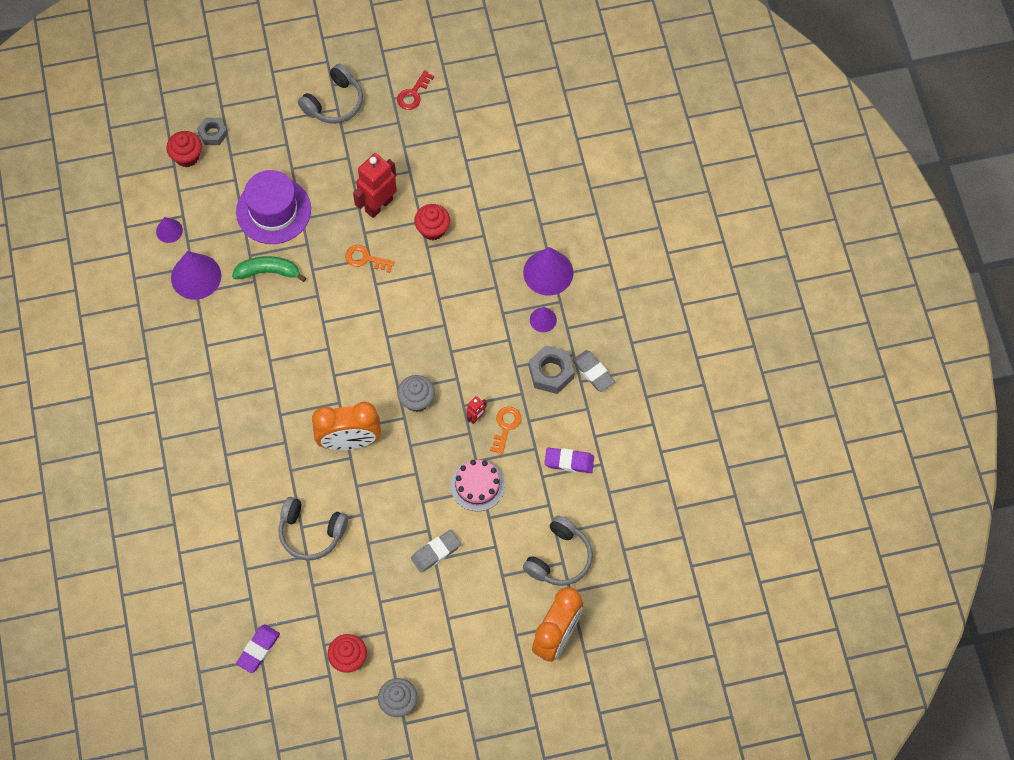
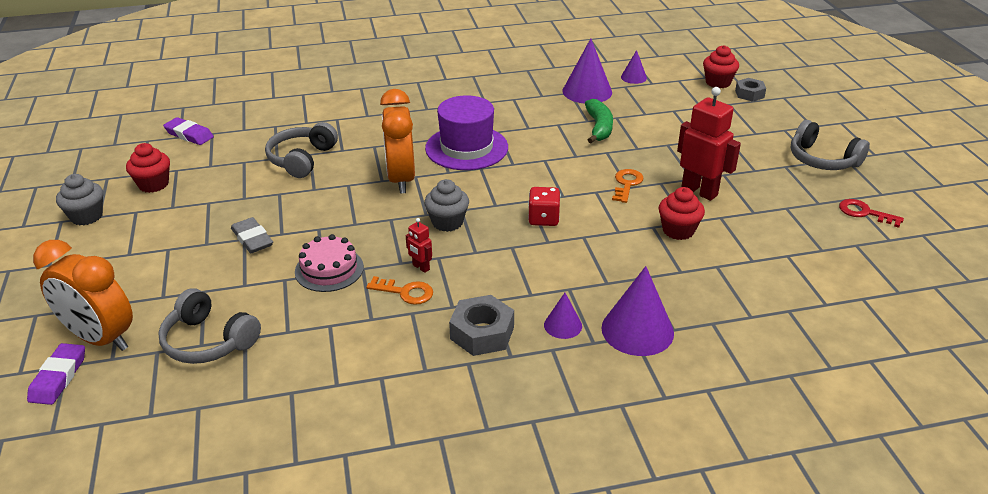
camera: 90 degrees right, 30 degrees down
purple hat [236,170,311,244] -> purple hat moved to [425,95,508,170]
purple eraser [544,448,594,473] -> purple eraser moved to [27,343,85,405]
grey eraser [572,350,615,392] -> none
none -> red dice [528,187,561,226]

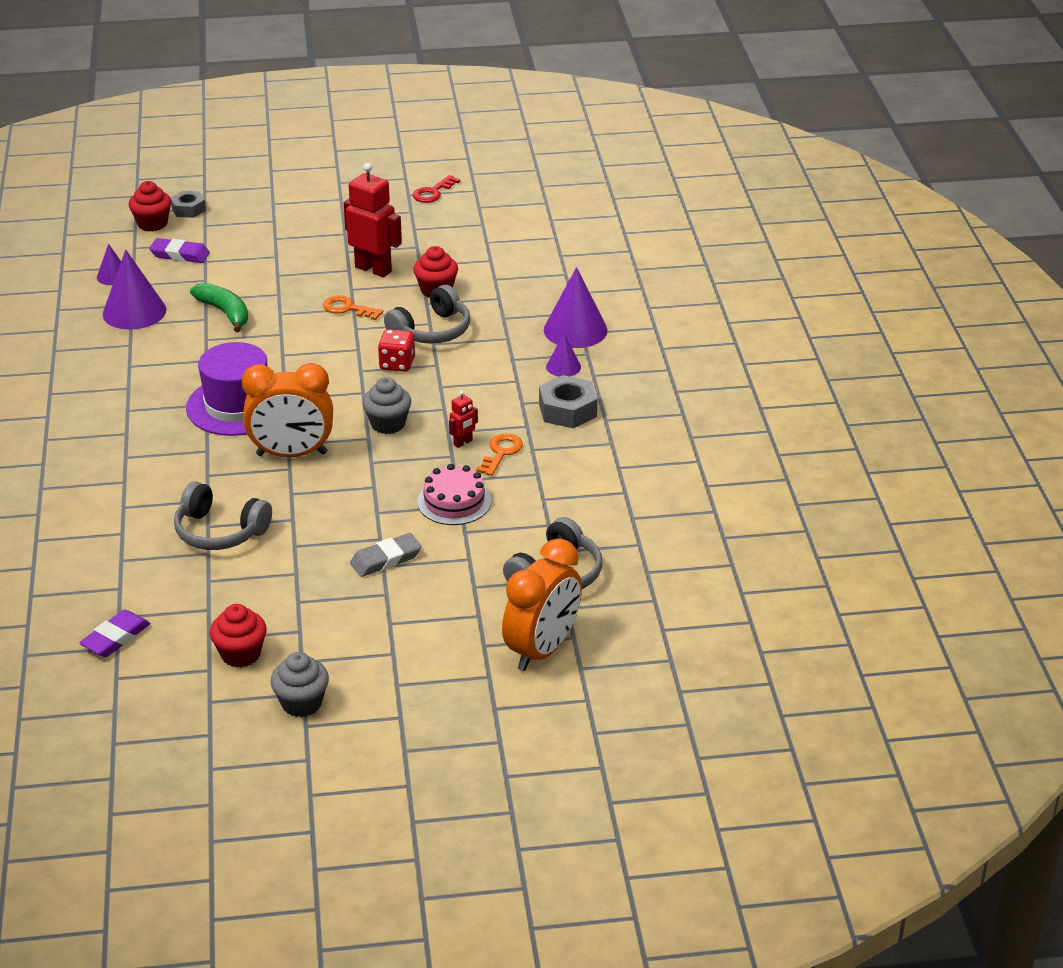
camera: 85 degrees left, 0 degrees up
purple eraser [27,343,85,405] -> purple eraser moved to [149,238,210,263]
green banana [585,99,613,143] -> green banana turned 45 degrees clockwise [190,283,248,332]
red robot [677,87,741,201] -> red robot turned 75 degrees clockwise [344,163,402,277]
grey headphones [791,120,870,170] -> grey headphones moved to [384,285,470,344]

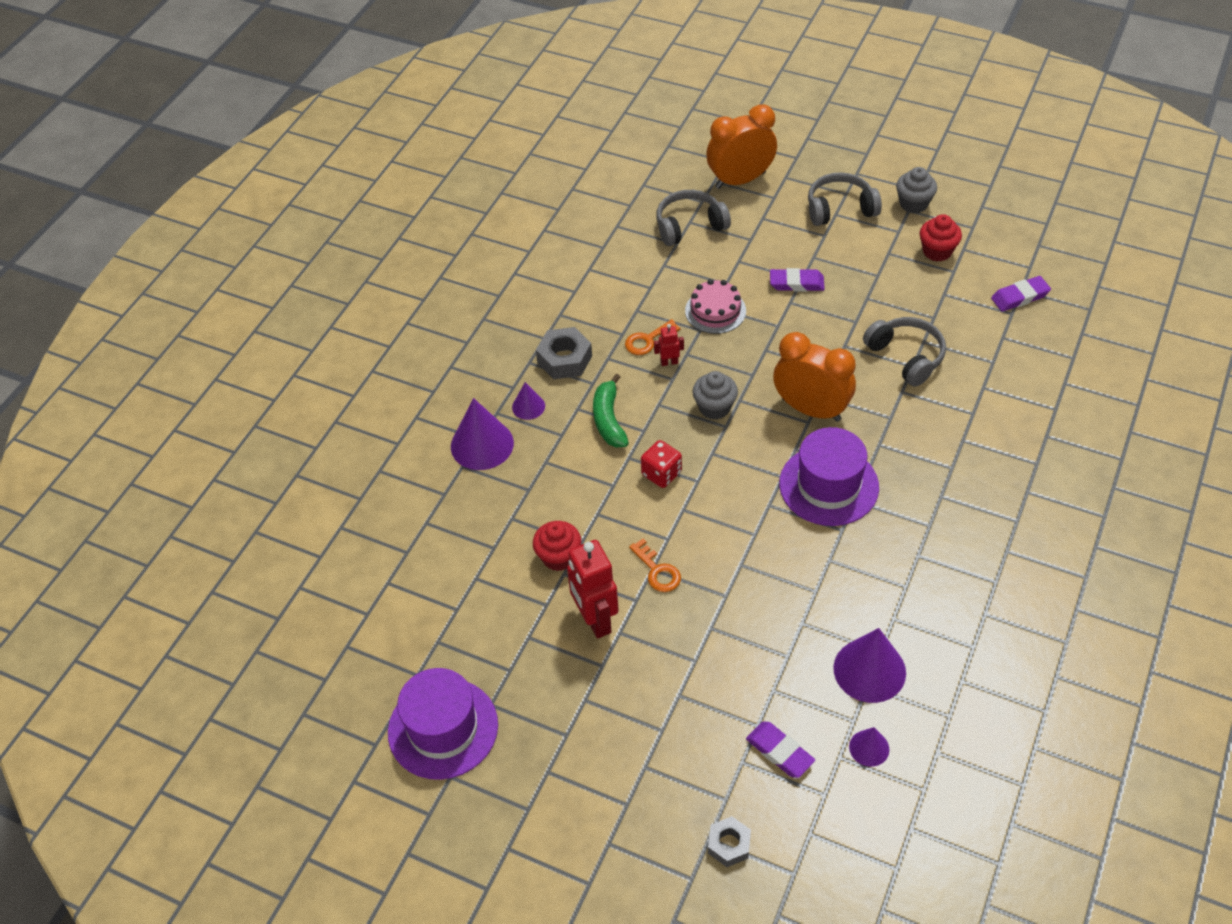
camera: 145 degrees left, 15 degrees up
red cupcake [128,181,172,231] -> none
green banana [190,283,248,332] -> green banana moved to [593,374,629,448]
grey eraser [350,533,422,577] -> purple eraser [770,268,825,291]
grey headphones [384,285,470,344] -> grey headphones moved to [808,172,882,226]
red key [413,175,460,203] -> purple hat [388,668,498,780]

